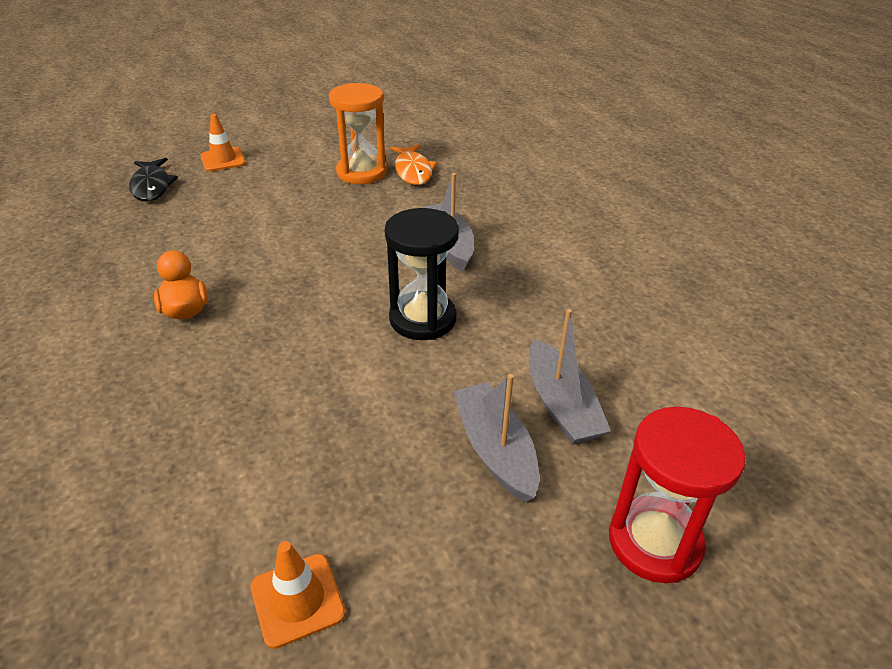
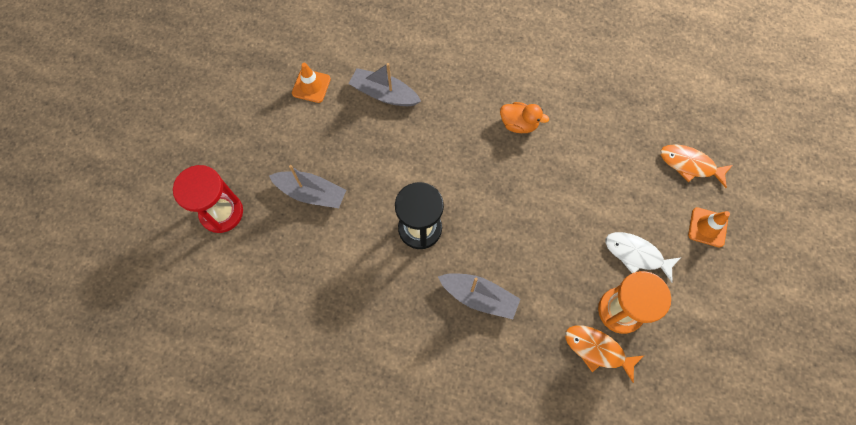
camera: 130 degrees right, 30 degrees up
black fish [129,158,178,202] -> orange fish [660,144,733,188]
grey boat [529,309,611,444] -> grey boat moved to [349,63,421,106]
none -> white fish [605,232,681,282]

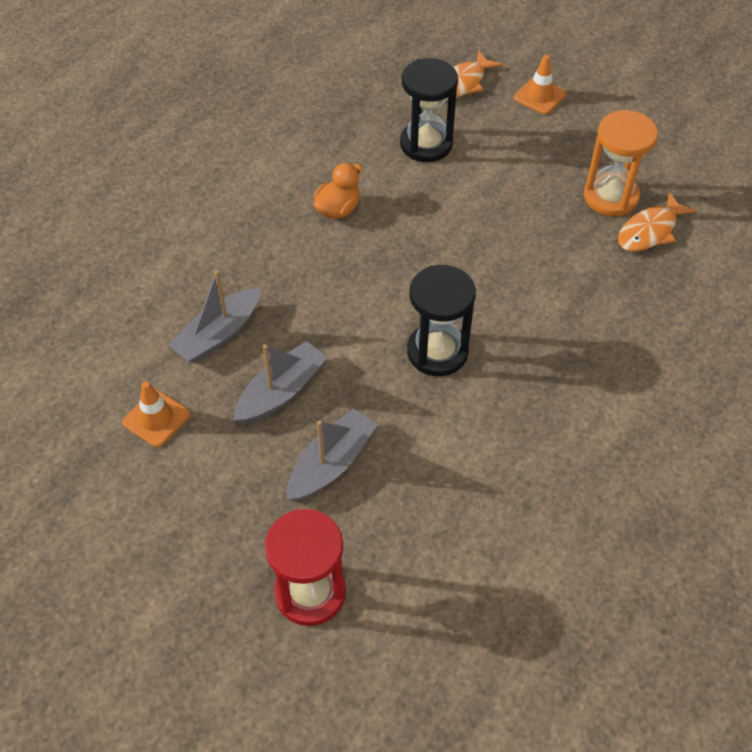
camera: 70 degrees left, 15 degrees down
grey boat [438,273,520,319] -> grey boat moved to [233,341,328,424]
white fish [605,232,681,282] -> none
none -> black hourglass [400,58,458,162]

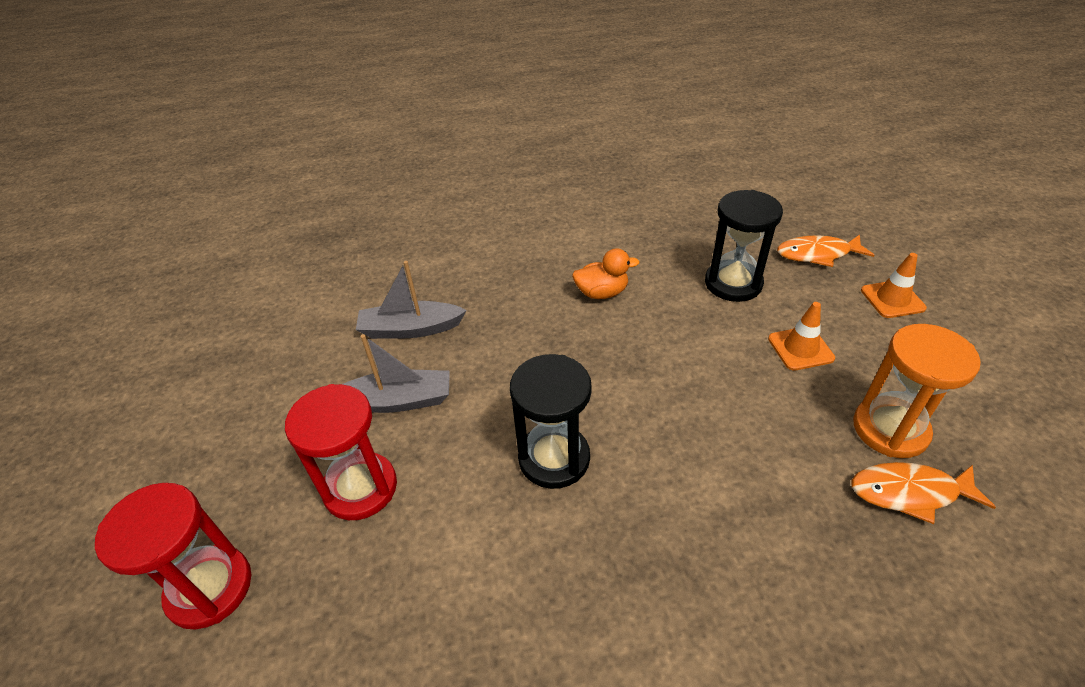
camera: 45 degrees right, 10 degrees down
orange traffic cone [122,381,190,447] -> orange traffic cone moved to [768,302,835,371]
grey boat [287,408,378,501] -> red hourglass [285,384,397,520]

